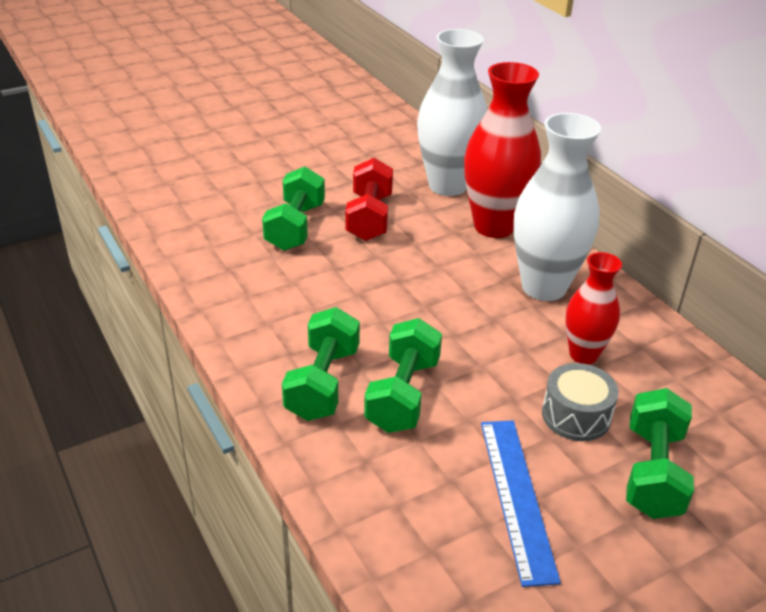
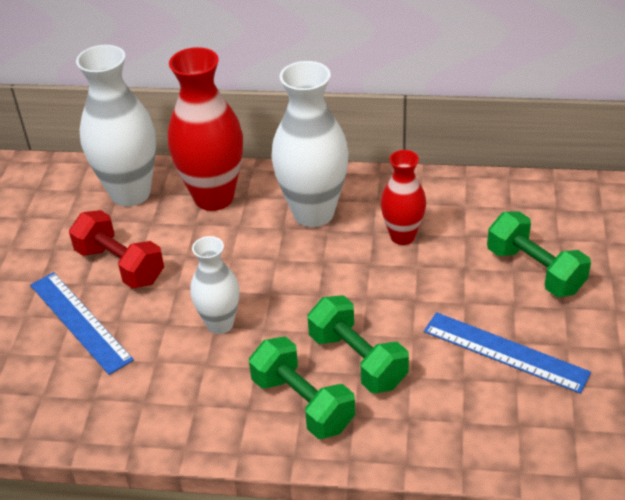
camera: 50 degrees left, 5 degrees up
green dumbbell [262,167,325,251] -> blue ruler [30,272,134,375]
grey drum [542,363,619,441] -> none
none -> white vase [190,236,240,334]

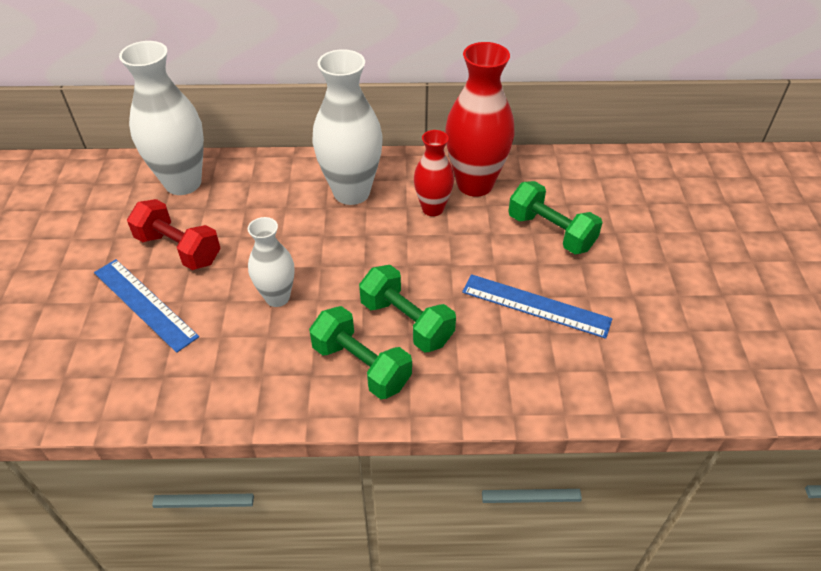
camera: 10 degrees left, 5 degrees up
red vase [168,47,243,211] -> red vase moved to [445,42,515,197]

